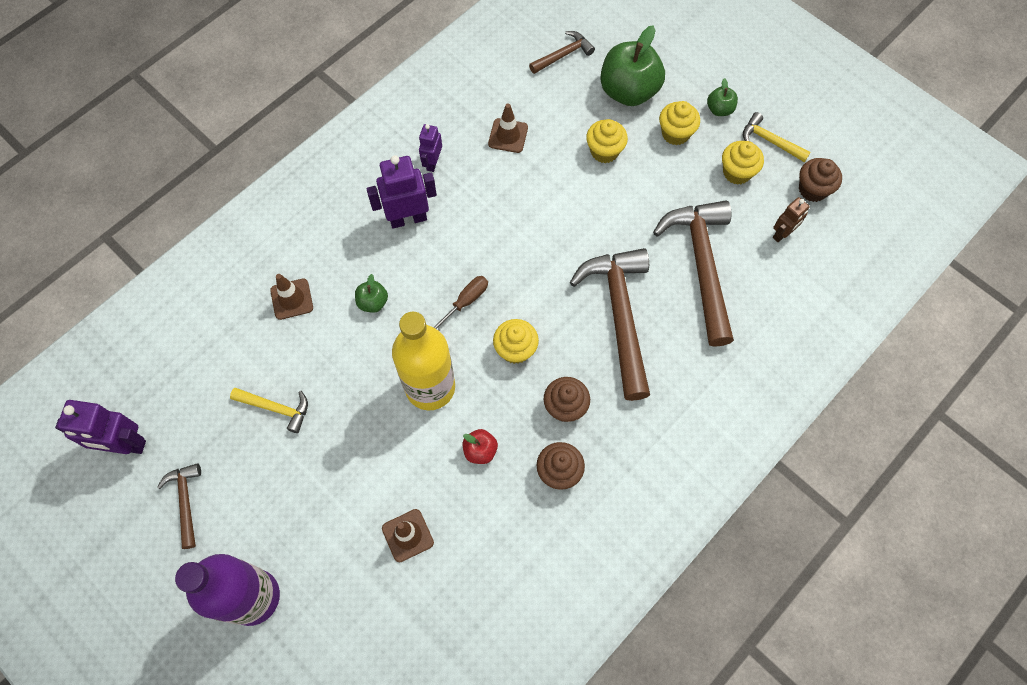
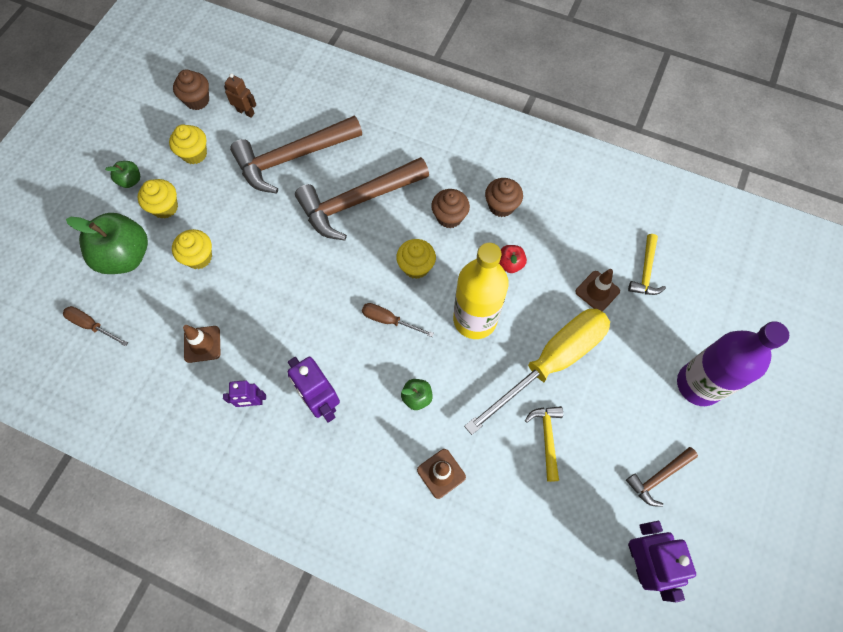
camera: 110 degrees left, 0 degrees up
brown hammer [529,31,595,74] -> brown screwdriver [63,306,128,347]
yellow hammer [743,112,811,162] -> yellow hammer moved to [628,234,666,295]
none -> yellow screwdriver [464,309,610,435]

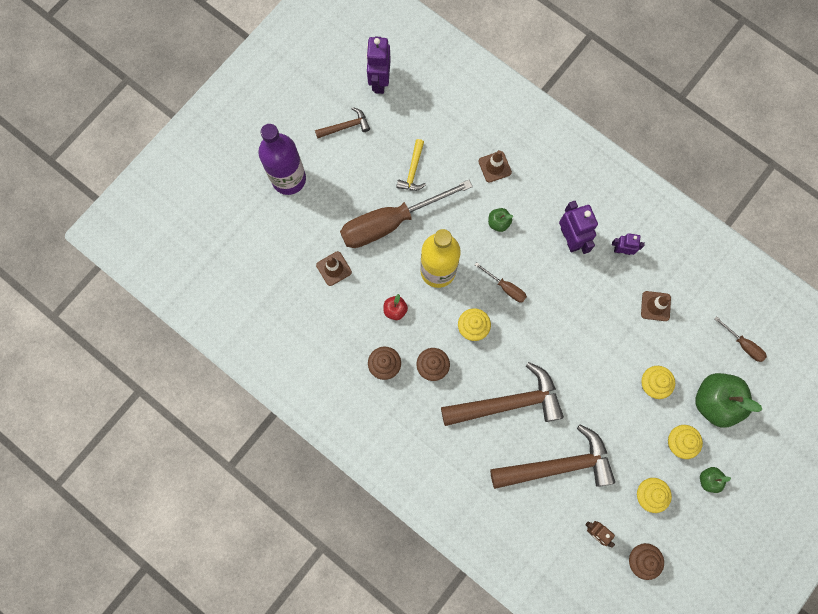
camera: 165 degrees left, 10 degrees up
yellow screwdriver [464,309,610,435] -> brown screwdriver [340,180,473,248]
yellow hammer [628,234,666,295] -> none

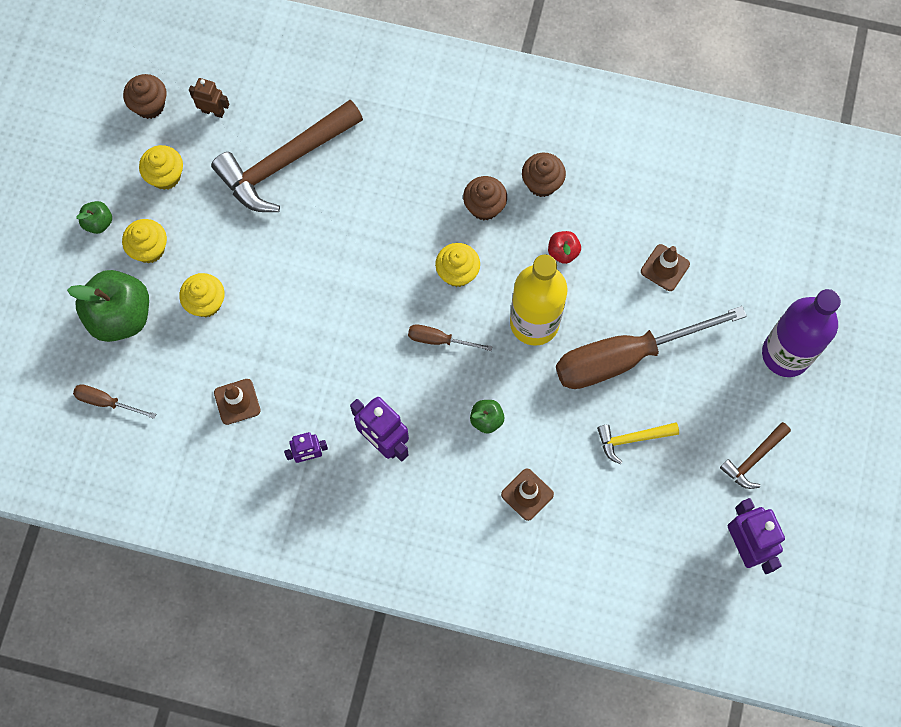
camera: 155 degrees right, 5 degrees down
brown screwdriver [340,180,473,248] -> brown screwdriver turned 150 degrees counterclockwise [556,306,747,389]
yellow hammer [396,139,426,191] -> yellow hammer turned 90 degrees counterclockwise [597,422,679,464]
brown hammer [441,362,564,426] -> none

